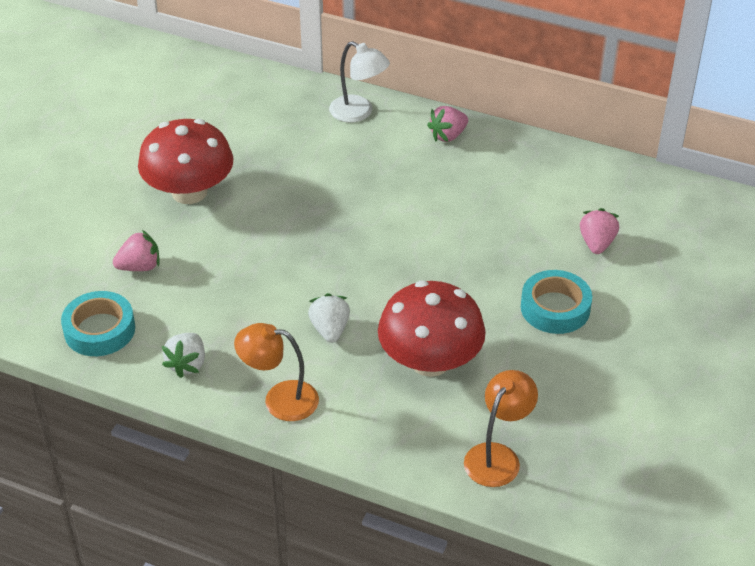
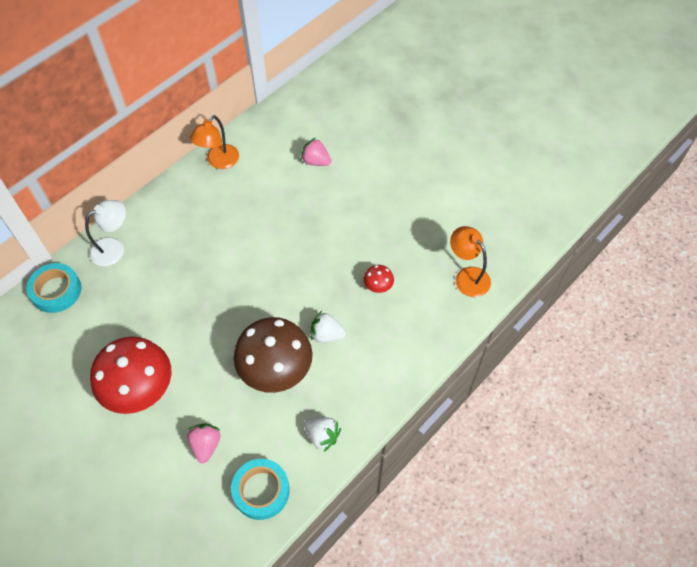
camera: 70 degrees left, 15 degrees up
orange lamp [234,323,319,421] -> orange lamp moved to [190,115,239,169]
red mushroom [378,280,486,377] -> red mushroom [364,265,394,293], size x0.42
pink strawberry [427,106,468,142] -> none
turquoise tape [521,270,592,334] -> turquoise tape moved to [26,263,81,313]
none -> brown mushroom [234,317,312,393]

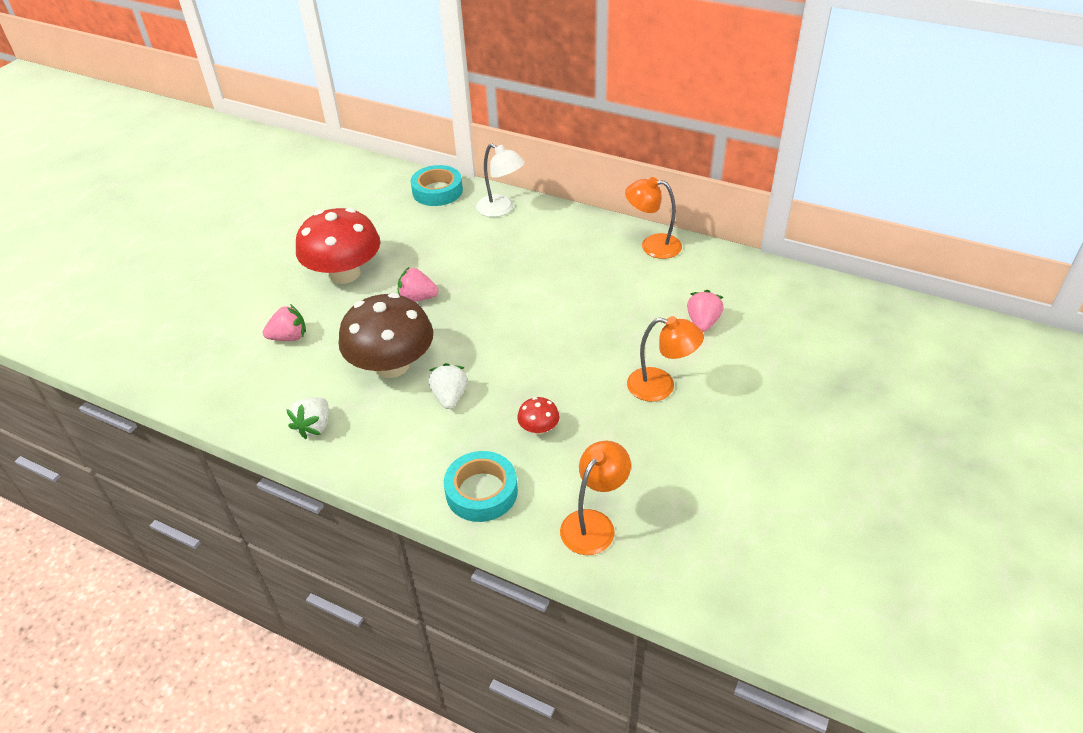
camera: 75 degrees right, 15 degrees down
turquoise tape [231,459,290,520] -> turquoise tape moved to [444,451,518,522]
none -> pink strawberry [398,267,438,302]
none -> orange lamp [627,316,704,402]

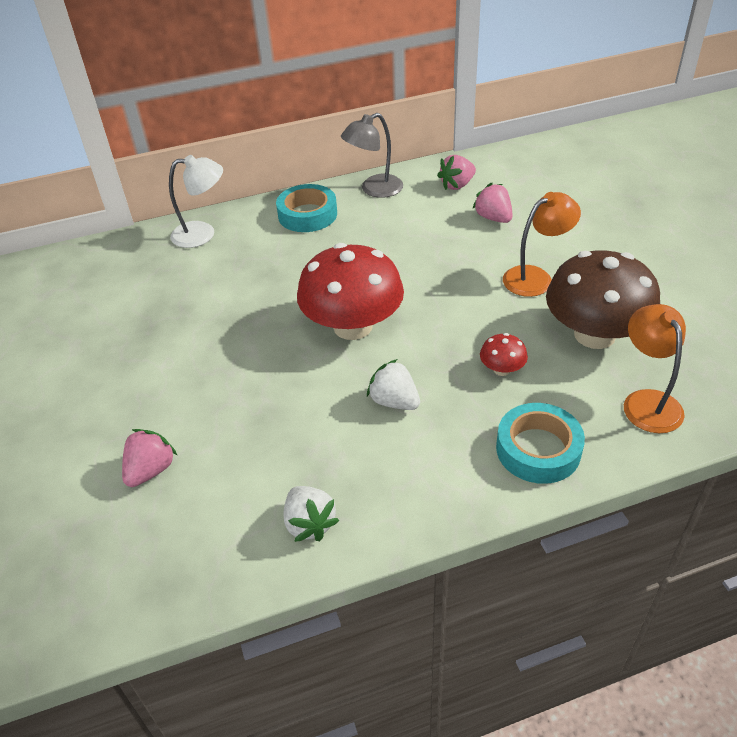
camera: 45 degrees left, 0 degrees up
red mushroom [296,208,380,284] -> red mushroom moved to [297,243,404,340]
brown mushroom [338,293,433,378] -> brown mushroom moved to [546,250,660,349]
pink strawberry [398,267,438,302] -> pink strawberry moved to [437,155,476,190]
turquoise tape [411,165,463,206] -> turquoise tape moved to [276,184,337,232]
orange lamp [625,177,682,259] -> grey lamp [341,113,403,198]

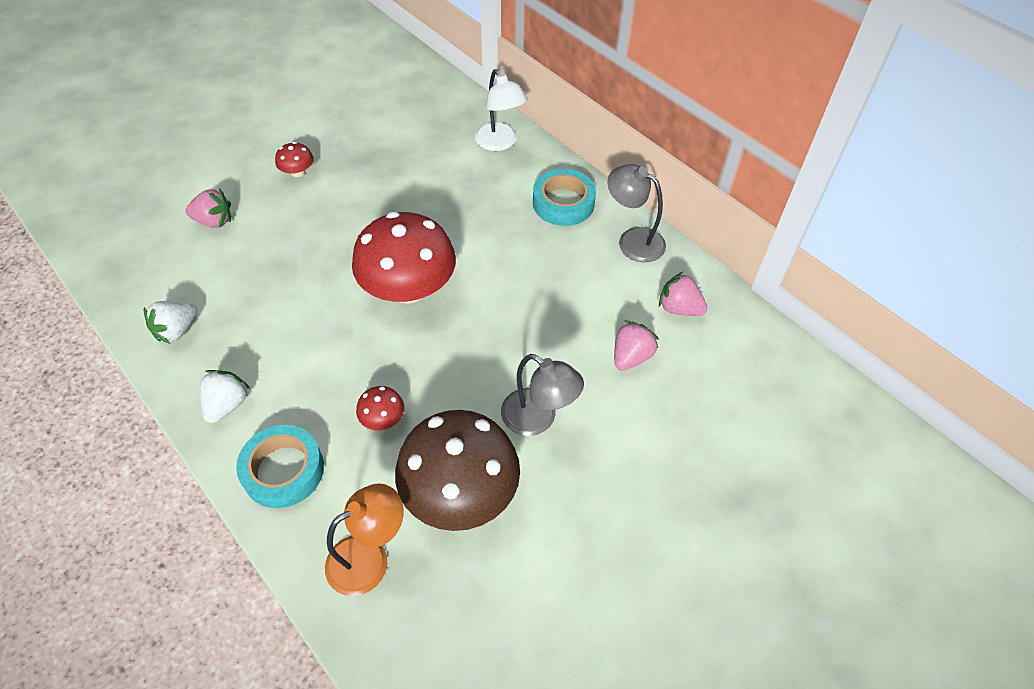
camera: 65 degrees right, 10 degrees up
white strawberry [367,359,420,410] -> white strawberry moved to [200,370,251,423]
orange lamp [503,192,581,297] -> grey lamp [501,354,584,436]
none -> red mushroom [275,142,314,177]

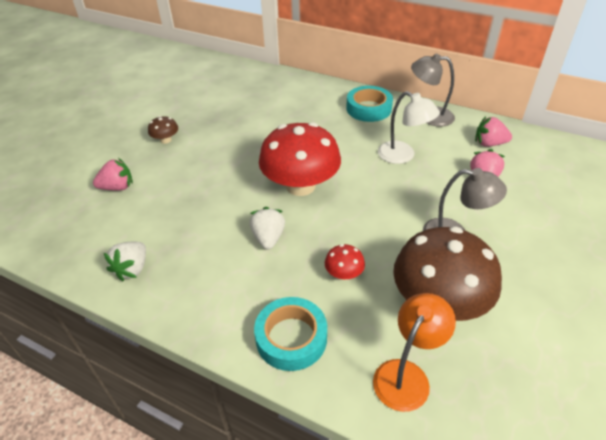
camera: 20 degrees left, 10 degrees down
white strawberry [200,370,251,423] -> white strawberry moved to [249,207,285,249]
red mushroom [275,142,314,177] -> brown mushroom [148,116,178,144]
white lamp [475,69,528,151] -> white lamp moved to [378,91,440,164]

